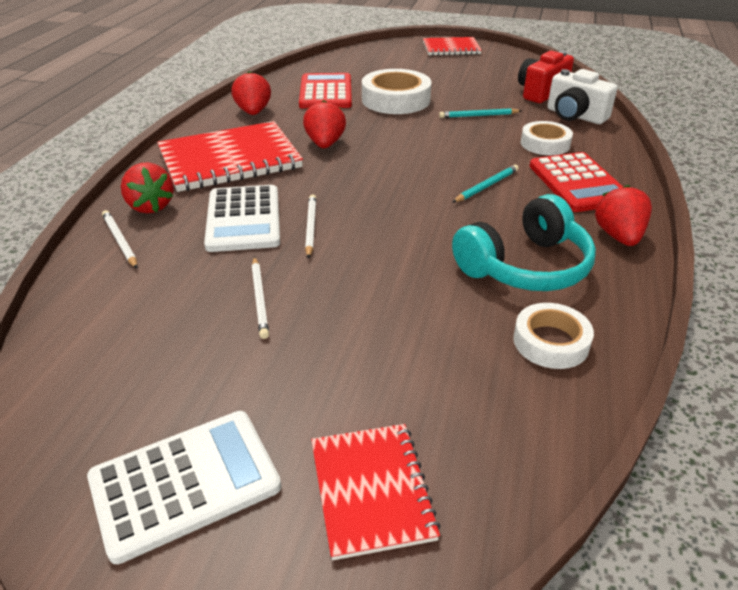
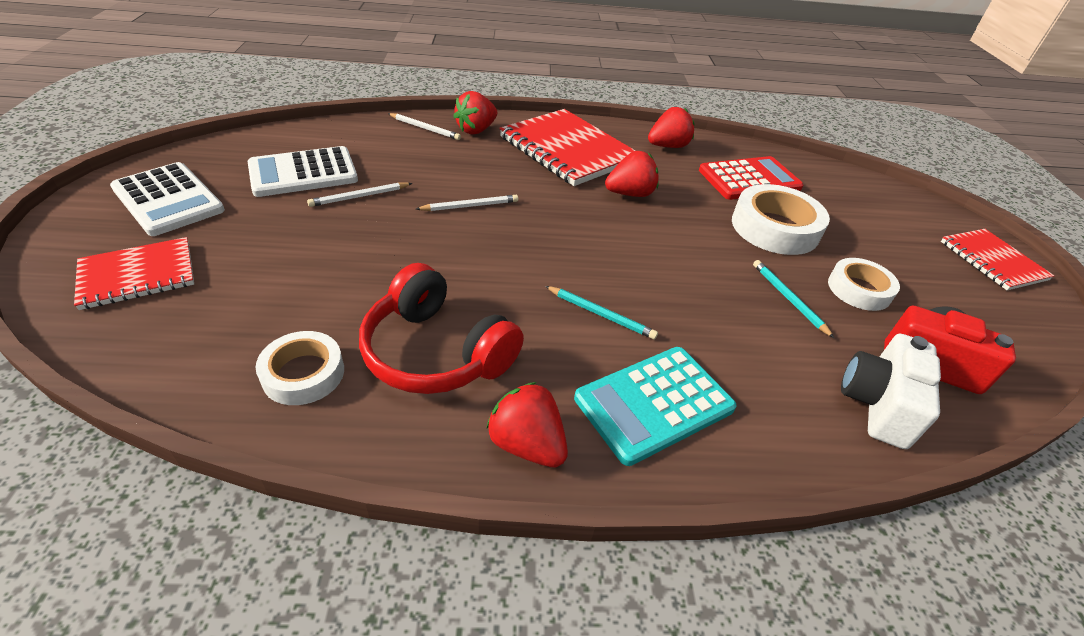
camera: 70 degrees right, 5 degrees up
white pencil [102,210,137,268] -> white pencil turned 75 degrees clockwise [388,113,461,140]
white calculator [204,185,280,252] -> white calculator moved to [248,146,358,197]
turquoise headphones [452,194,596,291] -> red headphones [359,263,524,394]
white tape [521,121,573,155] -> white tape moved to [828,258,900,311]
red calculator [529,152,623,212] -> turquoise calculator [574,347,737,466]
red strawberry [595,185,652,246] -> red strawberry turned 120 degrees counterclockwise [486,382,568,467]

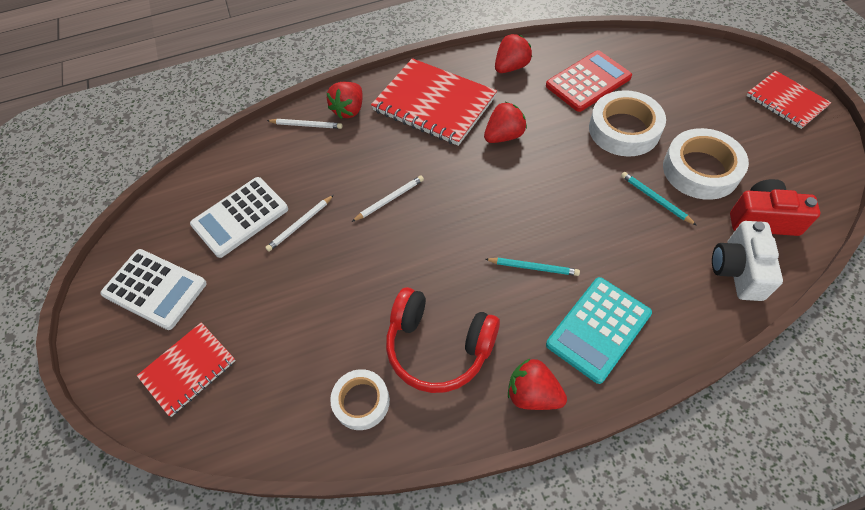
camera: 10 degrees left, 15 degrees up
white tape [828,258,900,311] -> white tape [663,128,749,200], size x1.59

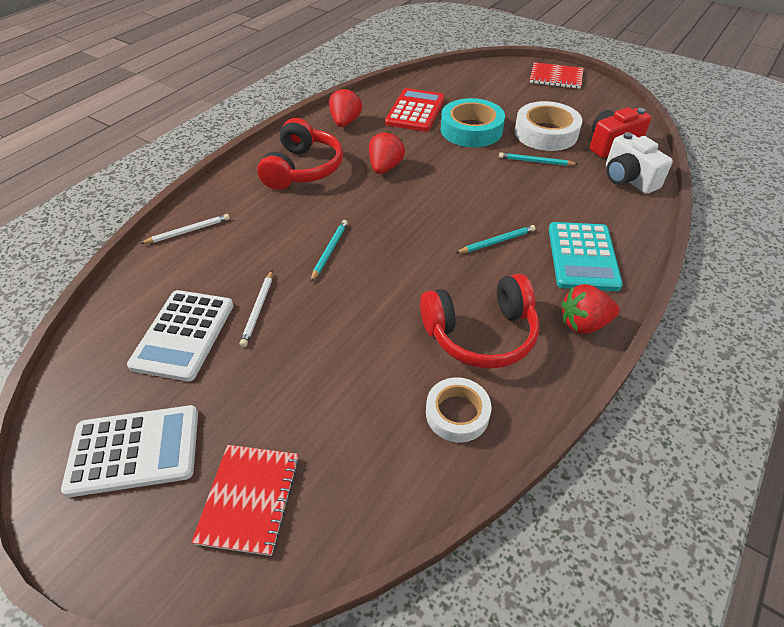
camera: 40 degrees left, 10 degrees down
red strawberry [327,82,363,119] -> none
white pencil [352,176,424,222] -> turquoise pencil [311,220,348,282]
red notebook [371,58,497,146] -> red headphones [257,118,343,190]
white tape [589,90,666,157] -> turquoise tape [441,98,505,147]

